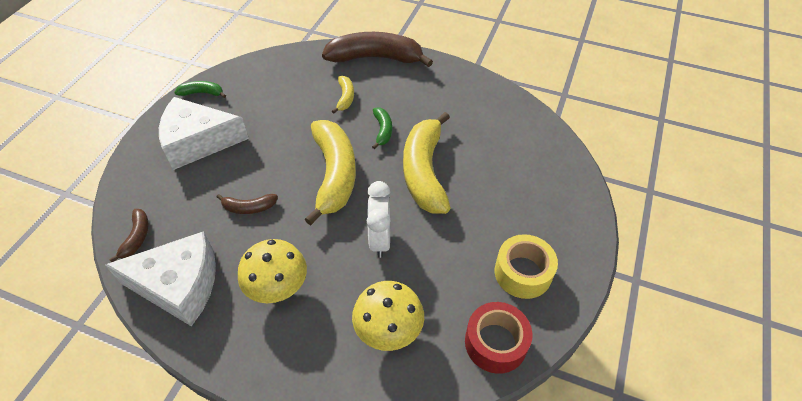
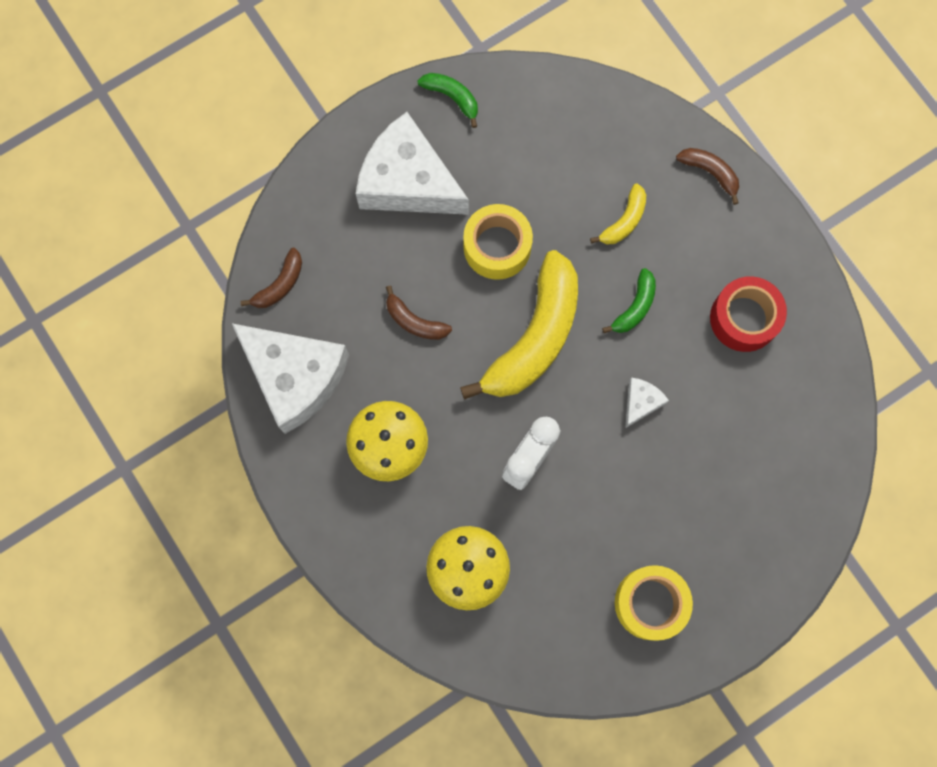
camera: 35 degrees right, 25 degrees up
brown banana [322,32,433,67] -> brown banana [676,148,739,205], size x0.45
yellow banana [403,112,451,214] -> white cheese [625,377,669,428]
red tape [465,302,532,374] -> red tape moved to [710,276,787,352]
none -> yellow tape [463,204,533,280]

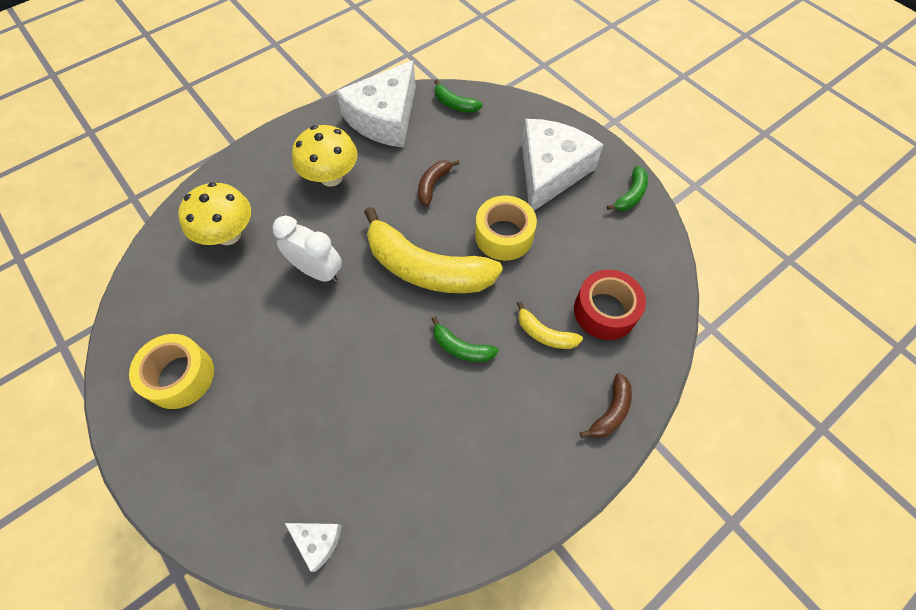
camera: 85 degrees right, 15 degrees down
brown banana [241,248,302,308] -> green banana [435,79,483,113]
white cheese [625,377,669,428] -> white cheese moved to [285,523,342,572]
red tape [710,276,787,352] -> red tape moved to [574,269,646,340]

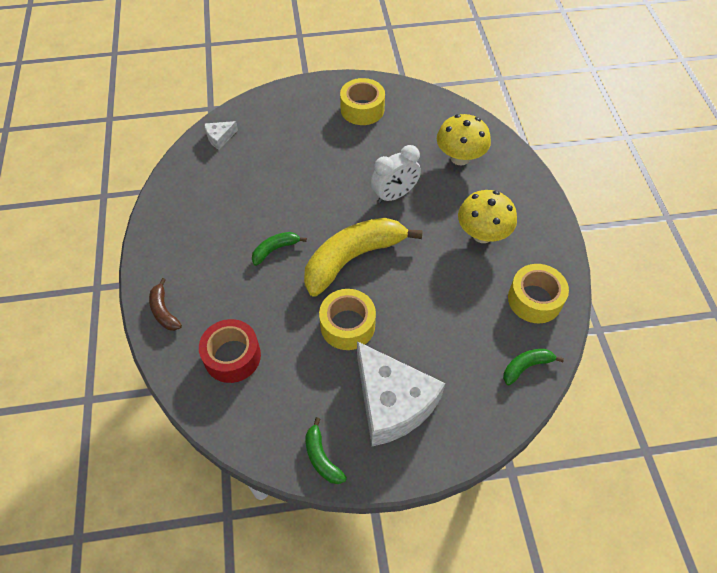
camera: 120 degrees right, 5 degrees down
white cheese [336,60,416,148] -> yellow tape [508,264,569,323]
brown banana [418,160,460,206] -> none
yellow banana [517,301,583,349] -> none

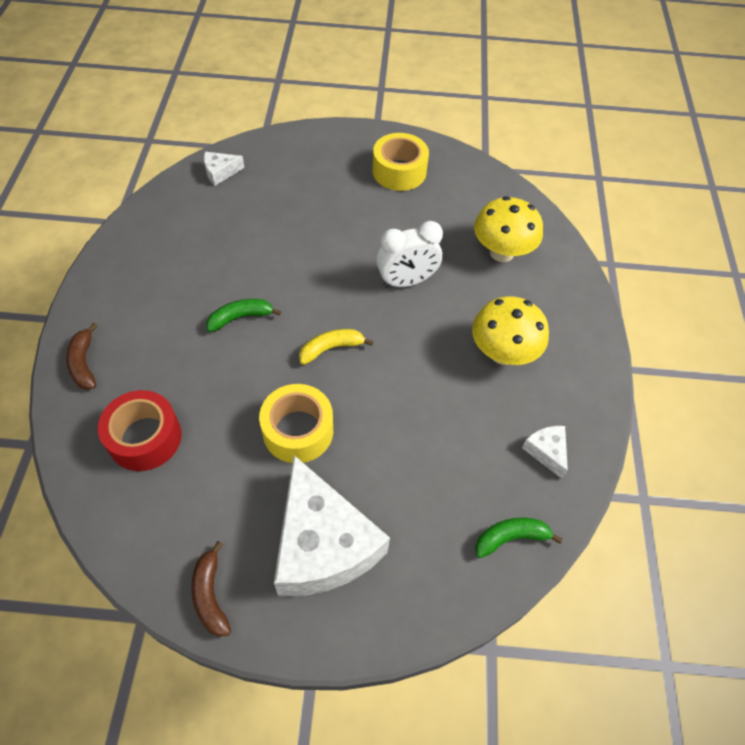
camera: 10 degrees right, 0 degrees up
yellow banana [304,218,423,296] -> yellow banana [299,329,373,365], size x0.45
green banana [306,417,347,484] -> brown banana [191,541,231,637]
yellow tape [508,264,569,323] -> white cheese [522,426,568,479]

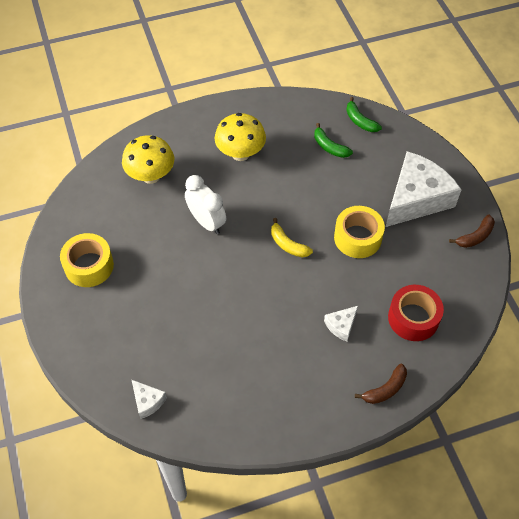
camera: 110 degrees left, 0 degrees up
green banana [206,299,281,332] -> green banana moved to [314,123,353,158]
white cheese [522,426,568,479] -> white cheese moved to [324,306,358,341]

